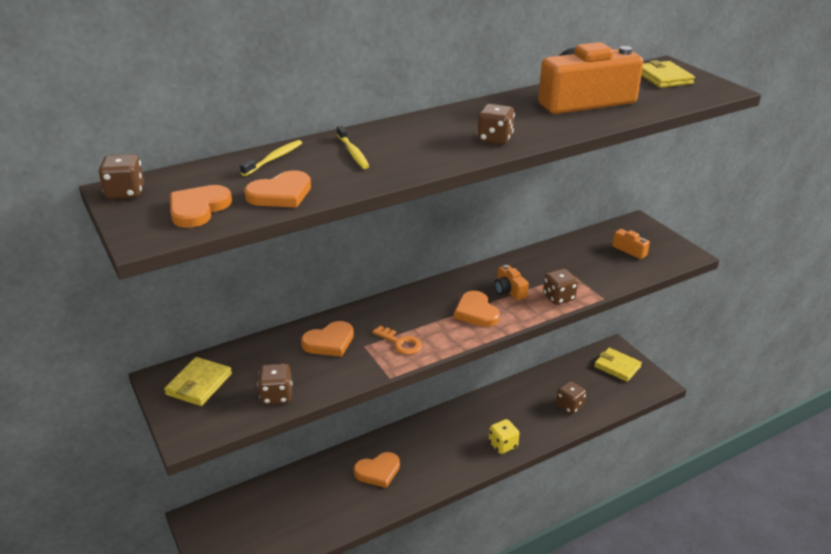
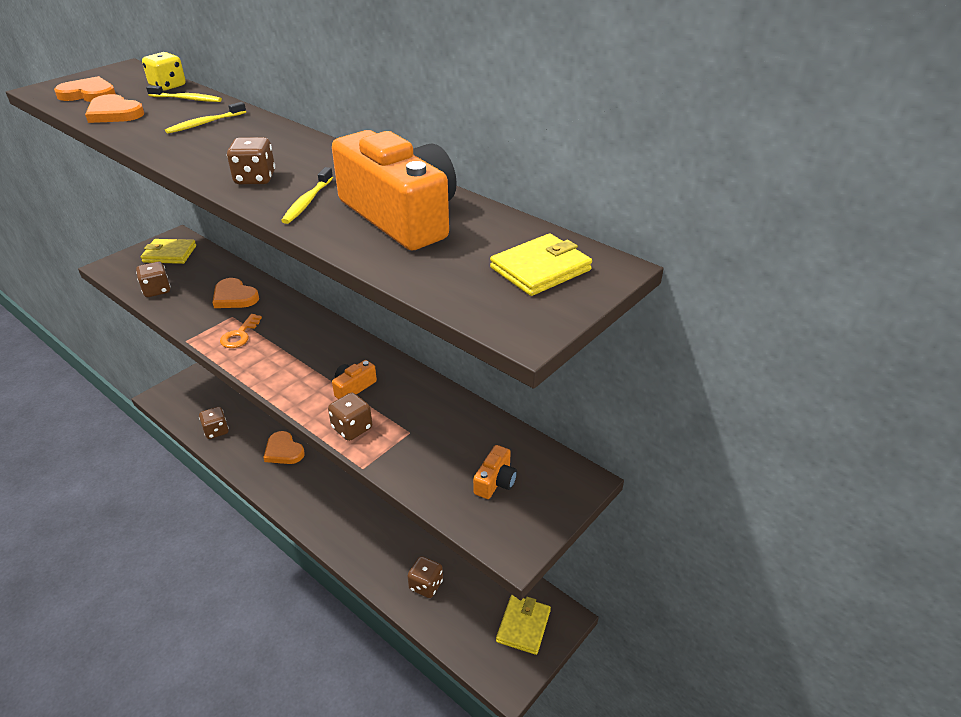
camera: 70 degrees right, 5 degrees up
brown dice [98,154,144,199] -> brown dice moved to [199,407,229,439]
orange heart [454,291,500,327] -> none
yellow dice [489,419,519,454] -> yellow dice moved to [142,52,186,91]
none -> yellow toothbrush [281,167,333,224]

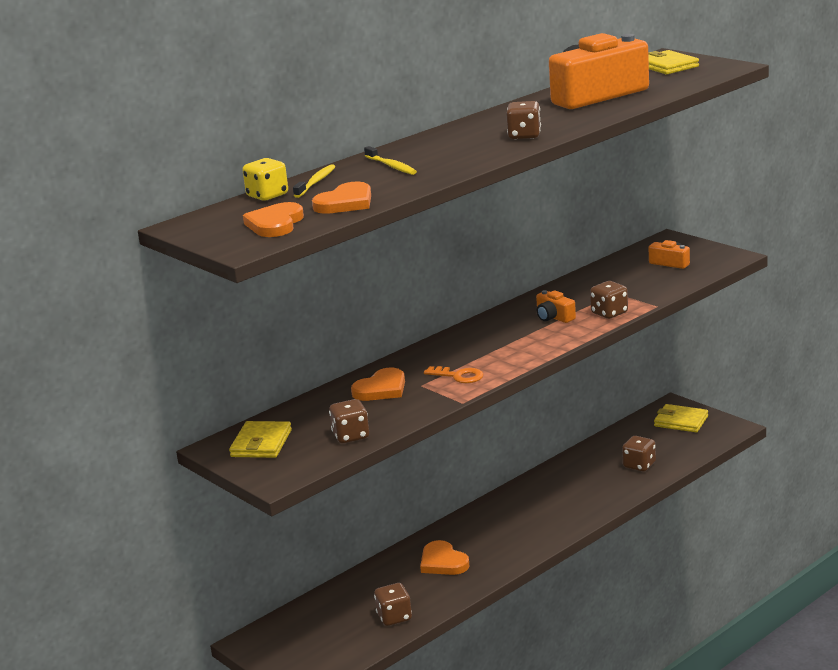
camera: 80 degrees left, 15 degrees down
orange heart [263,431,305,464] -> orange heart turned 90 degrees clockwise [420,540,470,575]
yellow toothbrush [281,167,333,224] -> none

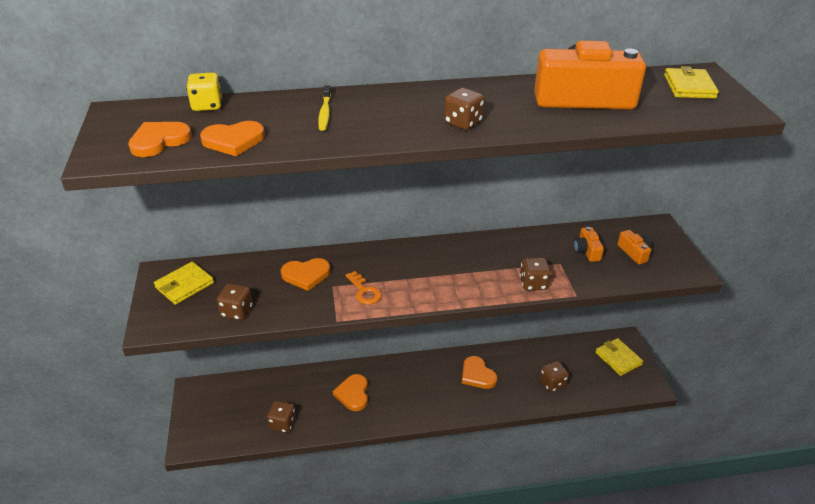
camera: 30 degrees right, 15 degrees up
yellow toothbrush [293,164,336,198] -> none
orange camera [536,290,576,323] -> orange camera moved to [574,227,604,262]
none -> orange heart [462,356,497,389]

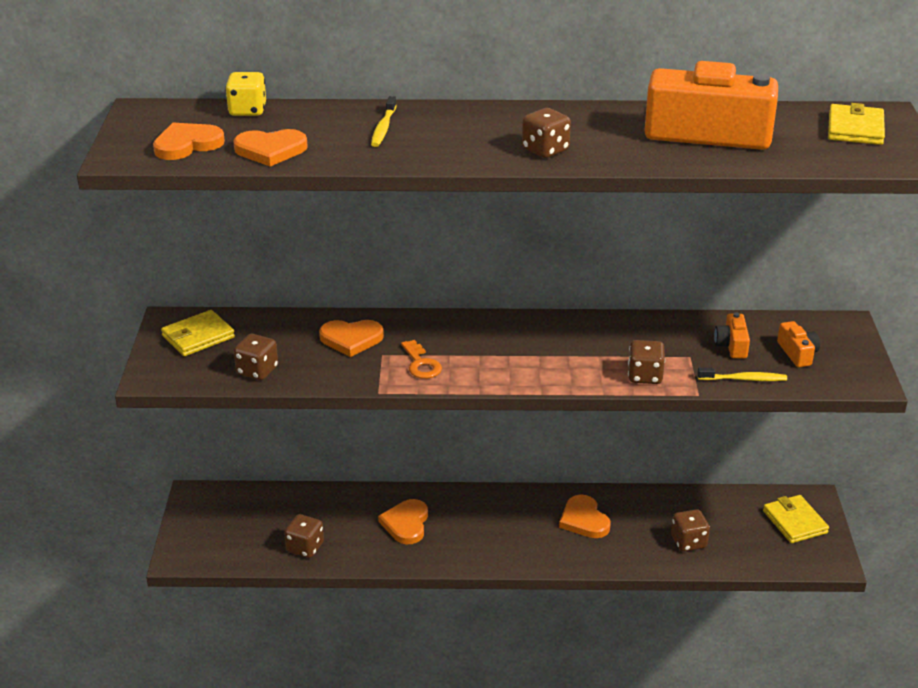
camera: 10 degrees right, 5 degrees down
none -> yellow toothbrush [698,368,787,381]

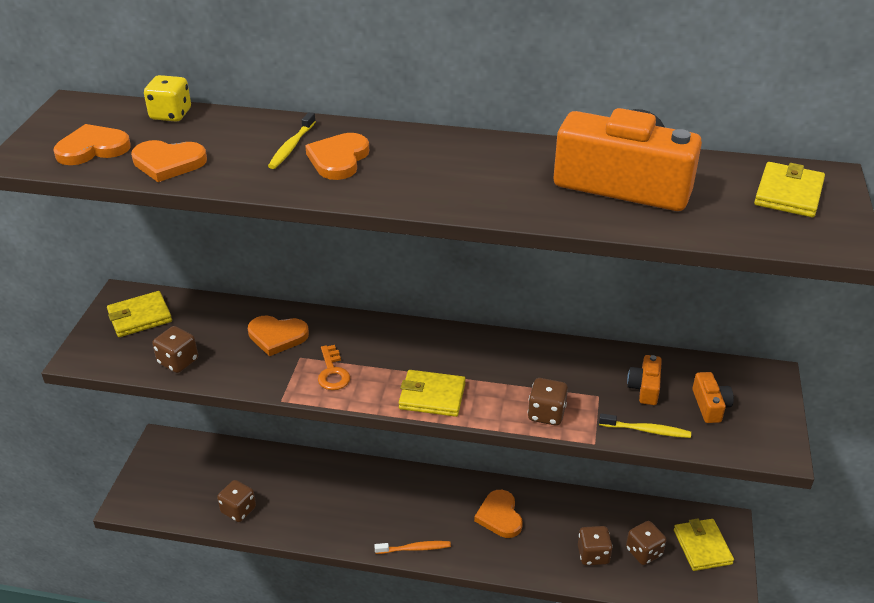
camera: 10 degrees right, 5 degrees up
orange heart [378,499,428,544] -> orange heart moved to [305,133,369,180]
brown dice [522,108,571,158] -> brown dice moved to [626,521,667,565]
none -> orange toothbrush [374,541,451,554]
none -> yellow wallet [398,370,466,417]

